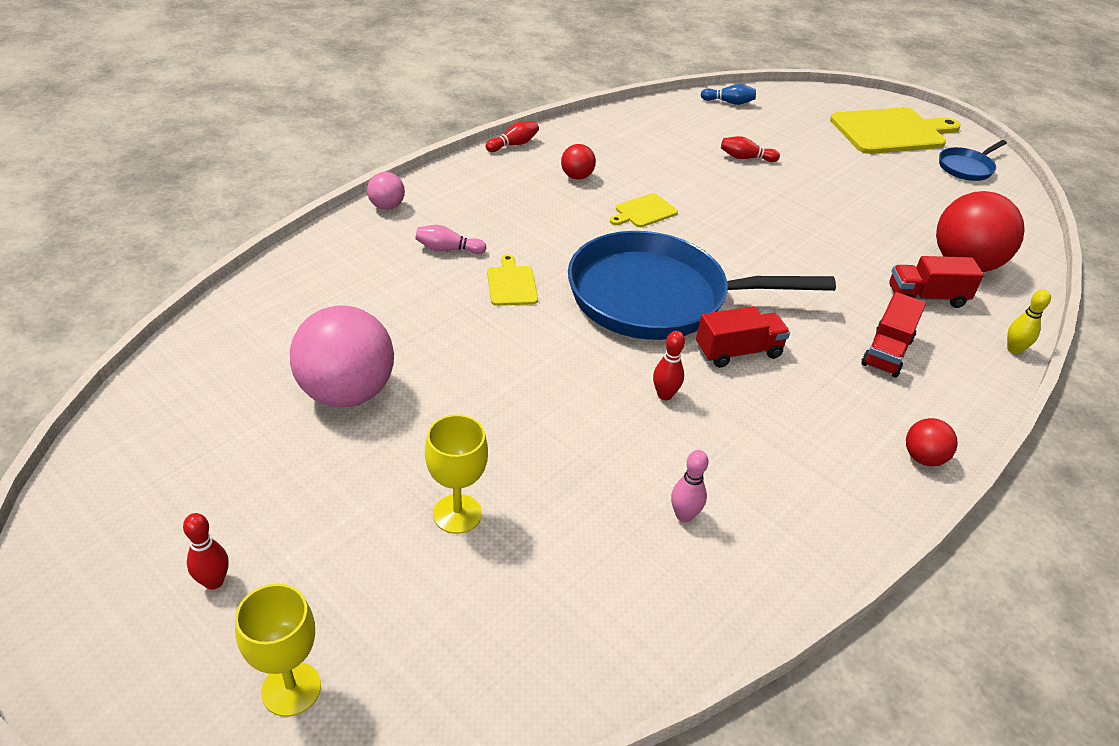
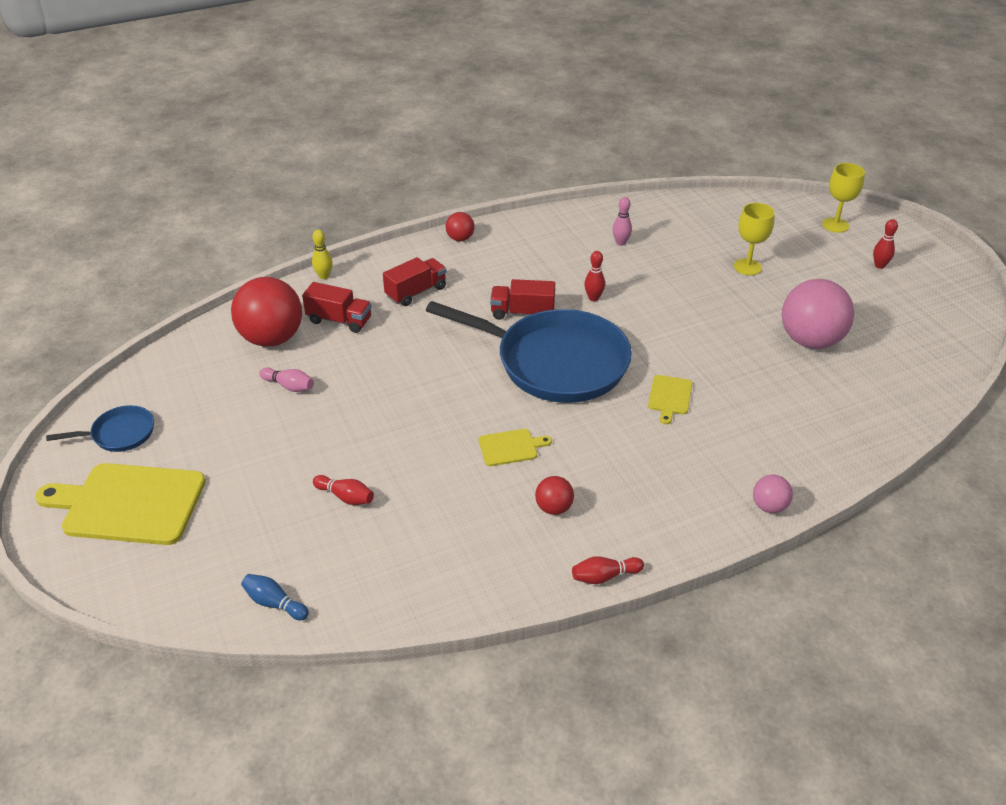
camera: 155 degrees left, 0 degrees up
pink bowling pin [415,225,487,254] -> pink bowling pin moved to [259,367,314,392]

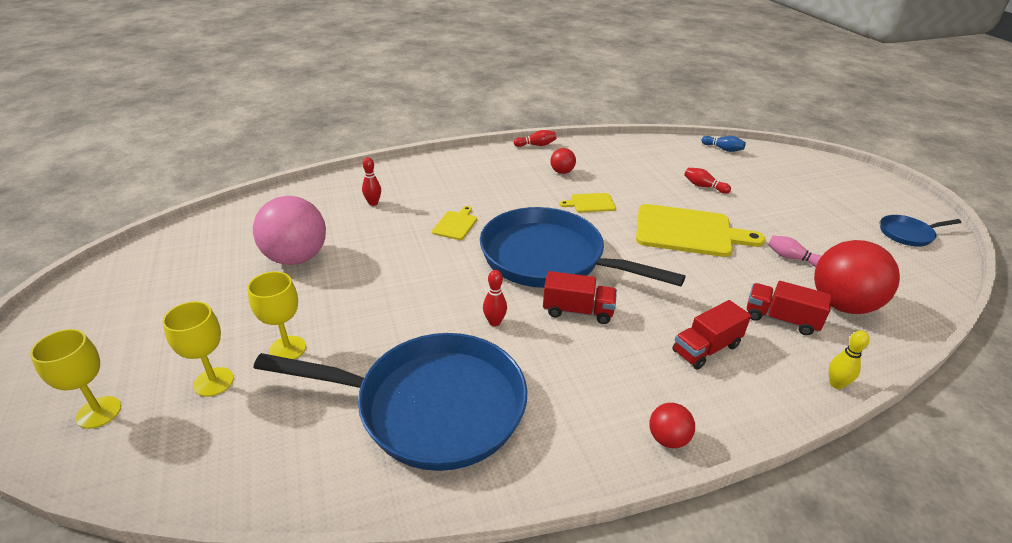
camera: 175 degrees left, 5 degrees down
yellow cutting board [35,463,206,545] -> yellow cutting board moved to [636,204,765,257]
pink bowling pin [613,197,632,246] -> blue pan [253,333,527,471]
pink ball [753,475,793,513] -> none
red bowling pin [873,219,898,269] -> red bowling pin moved to [362,157,381,206]
none -> yellow goblet [162,301,234,397]

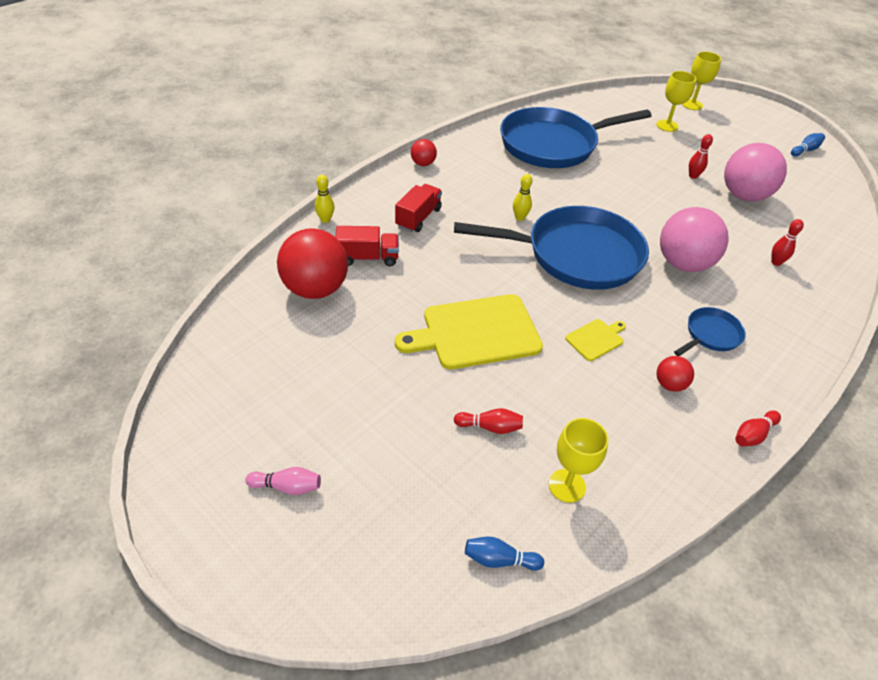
camera: 150 degrees right, 10 degrees up
yellow goblet [247,271,306,359] -> yellow goblet moved to [549,418,608,503]
yellow cutting board [432,206,477,240] -> pink ball [660,207,729,272]
red bowling pin [483,270,507,326] -> red bowling pin moved to [689,134,713,179]
red truck [543,271,617,324] -> yellow bowling pin [513,174,532,221]
pink bowling pin [768,236,822,267] -> pink bowling pin moved to [245,467,321,495]
blue pan [880,215,962,247] -> blue pan moved to [674,307,746,356]
none -> blue bowling pin [791,133,825,157]

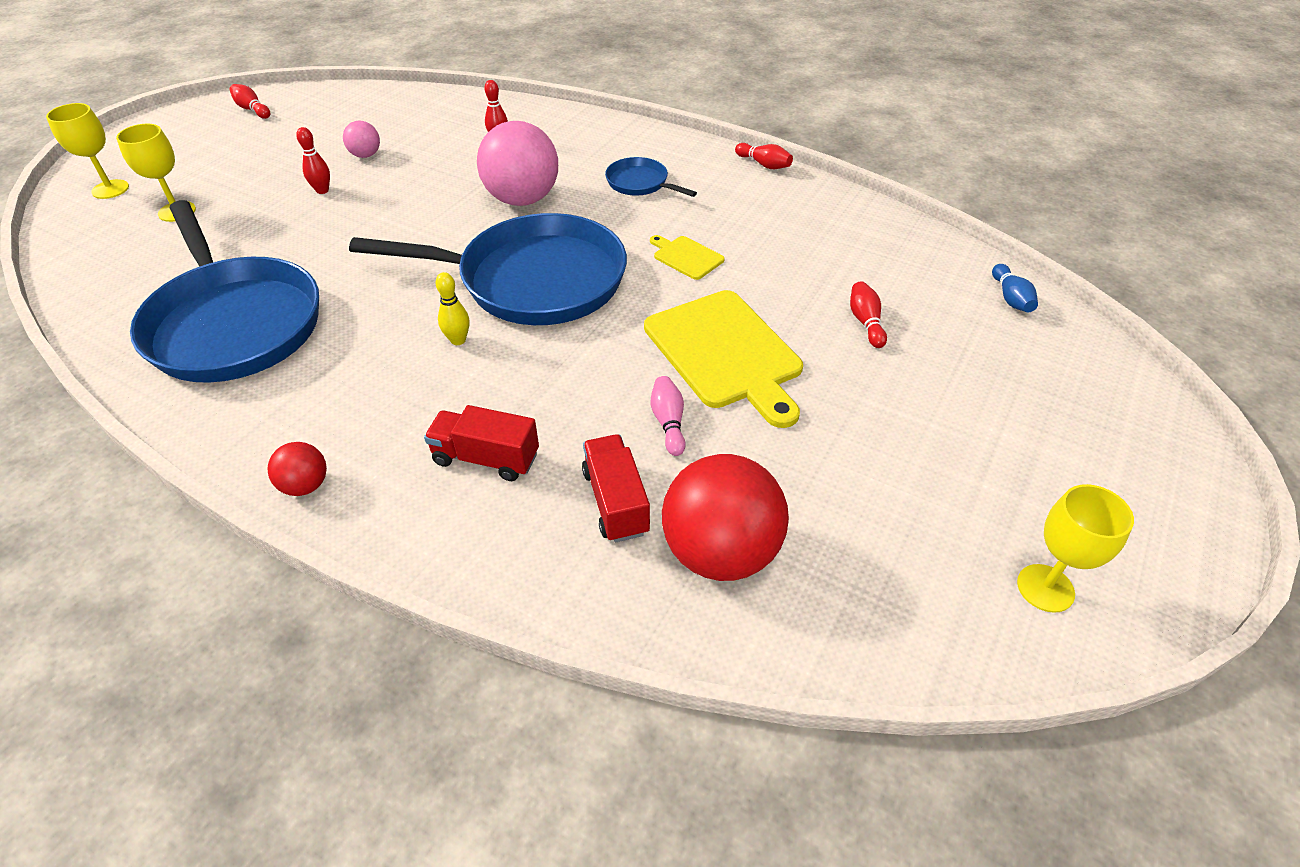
camera: 100 degrees left, 0 degrees up
pink bowling pin [245,467,321,495] -> pink bowling pin moved to [651,376,686,456]
yellow bowling pin [315,175,335,223] -> none
blue pan [454,206,649,290] -> blue pan turned 105 degrees clockwise [349,213,627,325]
yellow goblet [549,418,608,503] -> yellow goblet moved to [1017,484,1134,613]
red ball [657,356,694,392] -> none
pink ball [724,143,787,201] -> pink ball [343,121,380,158], size x0.47
blue bowling pin [791,133,825,157] -> red bowling pin [230,84,270,119]

